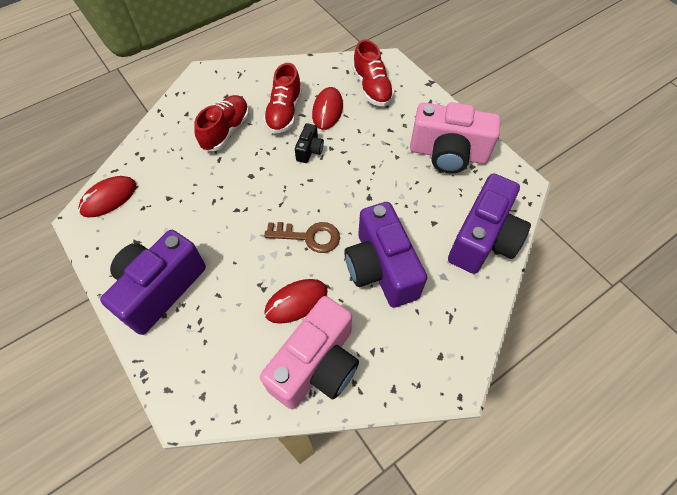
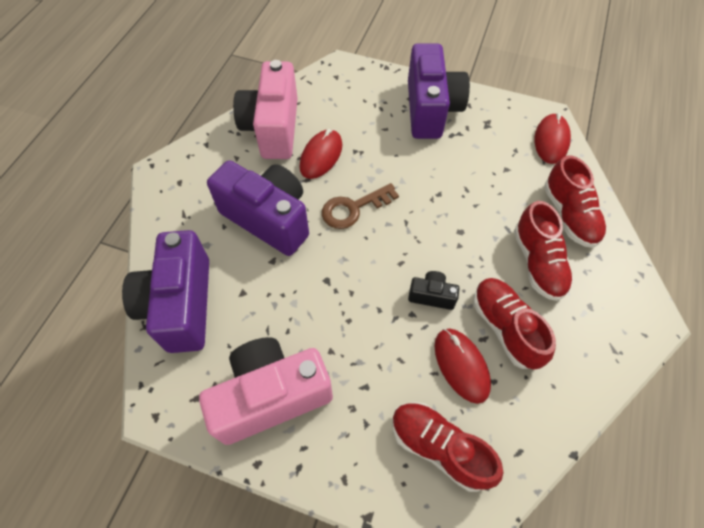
camera: 145 degrees right, 0 degrees up
black camera [295,123,324,163] -> black camera turned 120 degrees clockwise [408,271,460,310]
none -> red shoe [544,155,607,248]

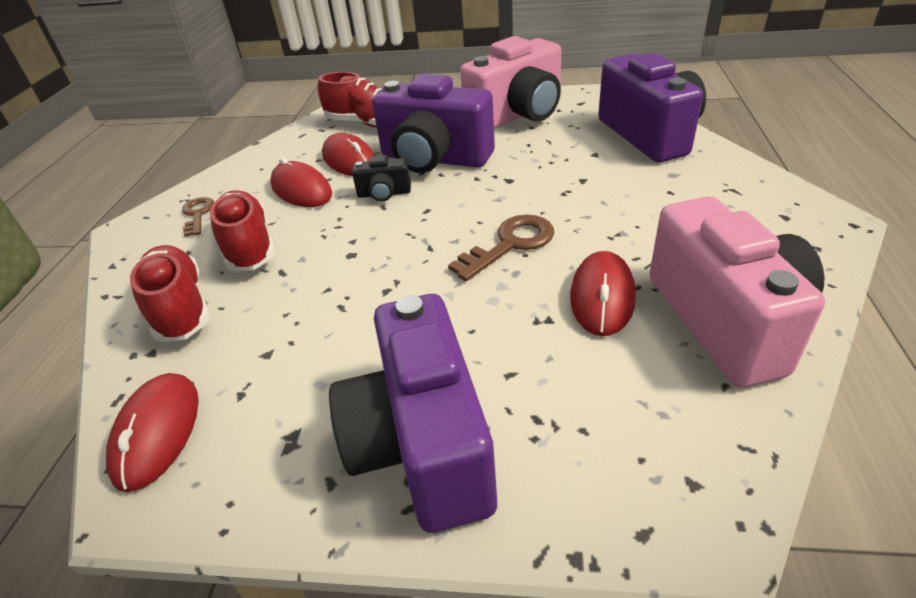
camera: 170 degrees right, 20 degrees down
purple camera [207,160,309,256] -> purple camera moved to [372,74,495,173]
red shoe [473,278,556,370] -> red mouse [270,158,332,207]
none -> brown key [182,197,214,237]

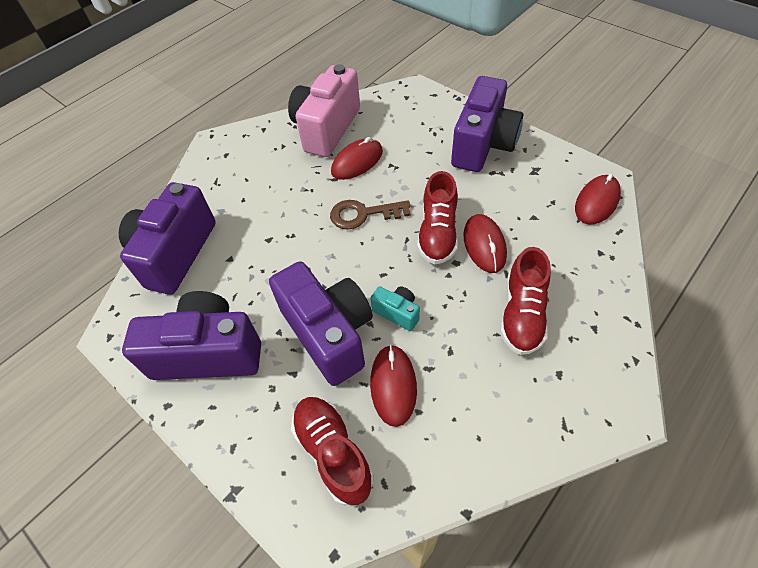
camera: 145 degrees left, 15 degrees up
red shoe [130,245,210,342] -> red shoe moved to [417,171,458,264]
brown key [182,197,214,237] -> none
red mouse [270,158,332,207] -> red mouse moved to [463,214,507,273]
black camera [352,155,411,201] -> turquoise camera [371,286,420,331]
pink camera [460,36,561,129] -> purple camera [122,291,261,380]

